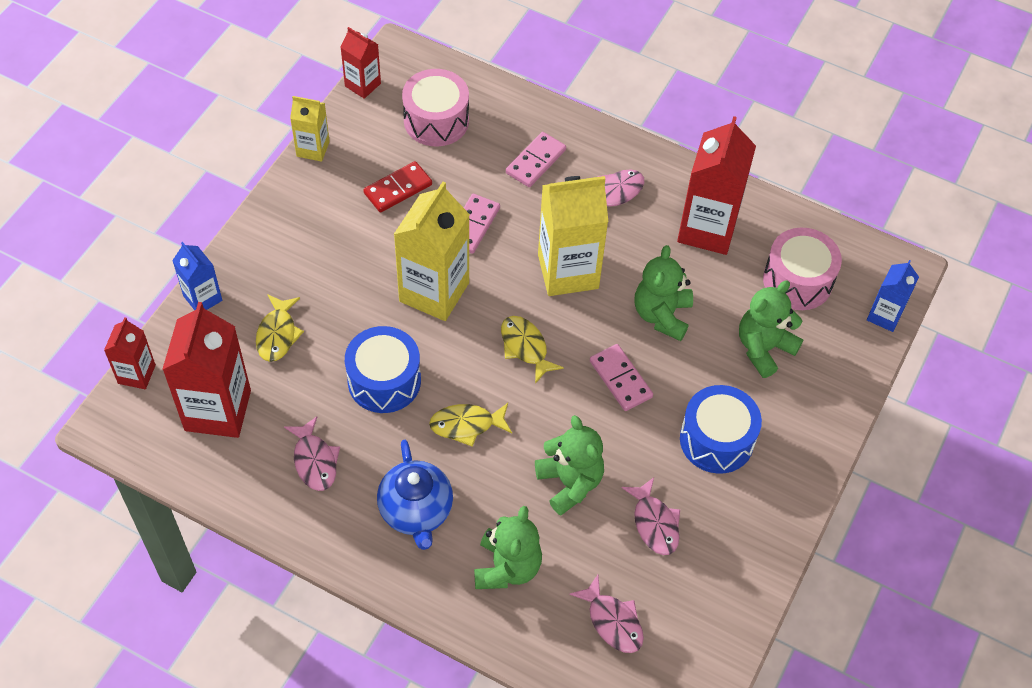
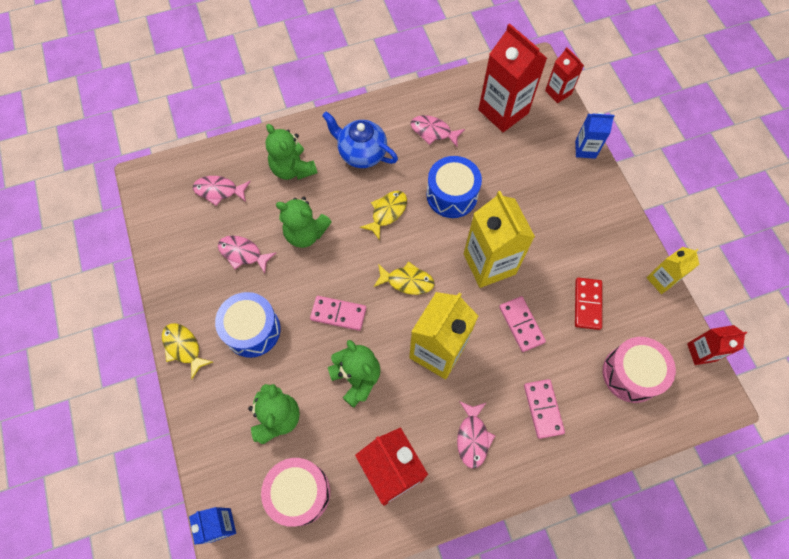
camera: 135 degrees right, 10 degrees up
yellow fish [256,294,304,362] -> yellow fish moved to [162,323,213,379]

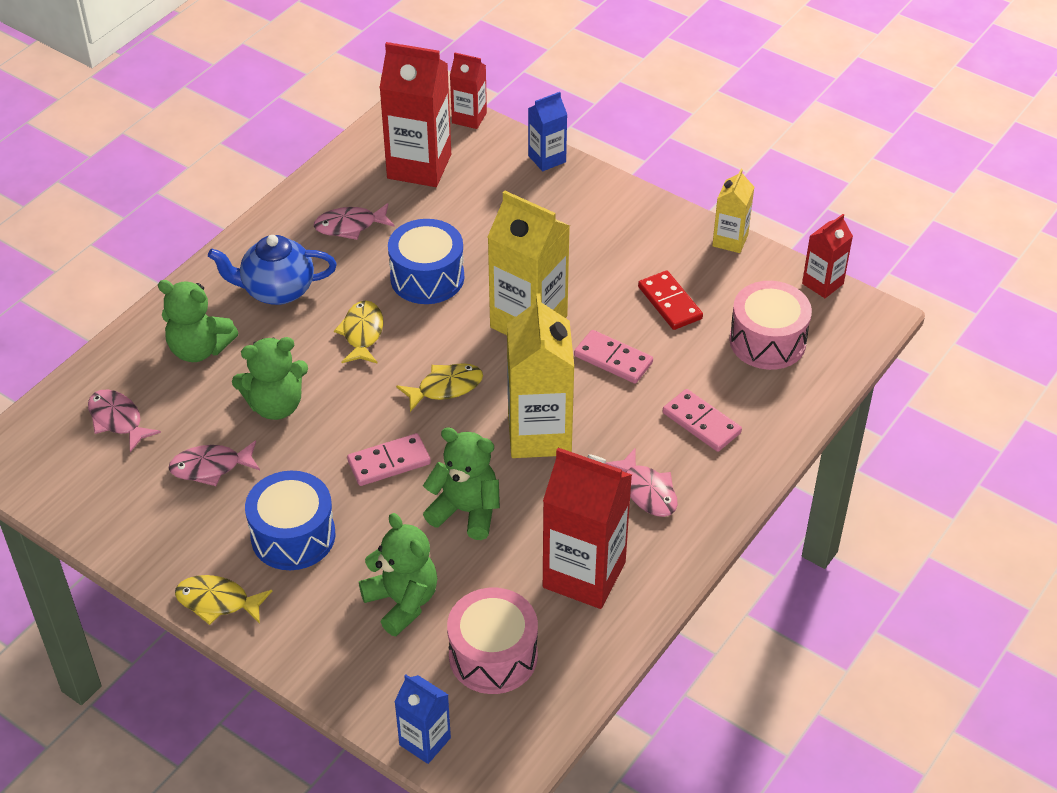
camera: 35 degrees left, 20 degrees down
pink fish [193,176,251,206] -> pink fish turned 75 degrees clockwise [88,390,161,452]

